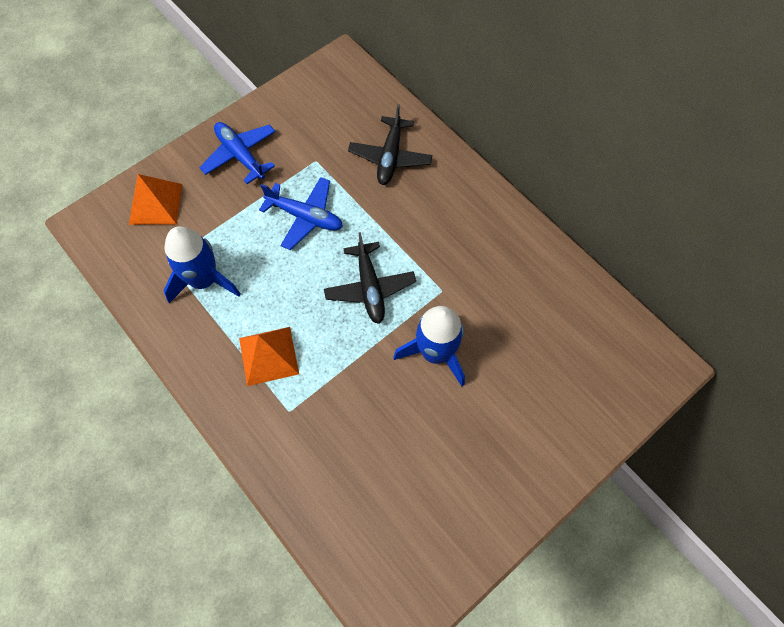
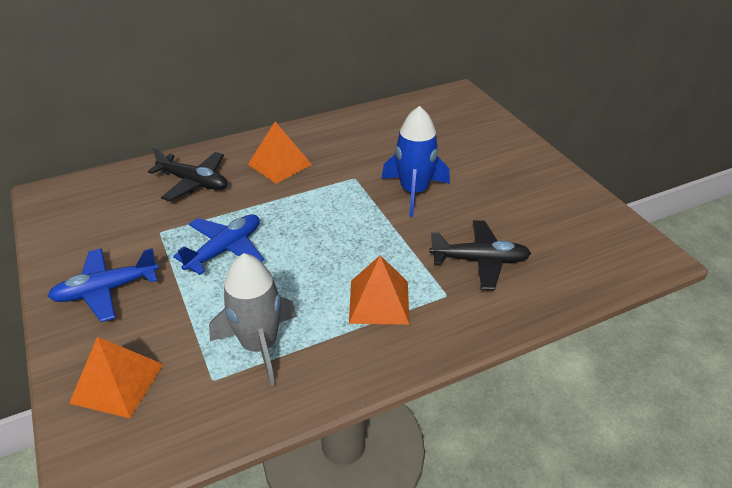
camera: 75 degrees left, 25 degrees down
blue rocket [164,226,241,303] -> grey rocket [209,253,297,386]
black plane [324,232,416,324] -> black plane moved to [429,220,531,290]
none -> orange pyramid [248,121,312,184]

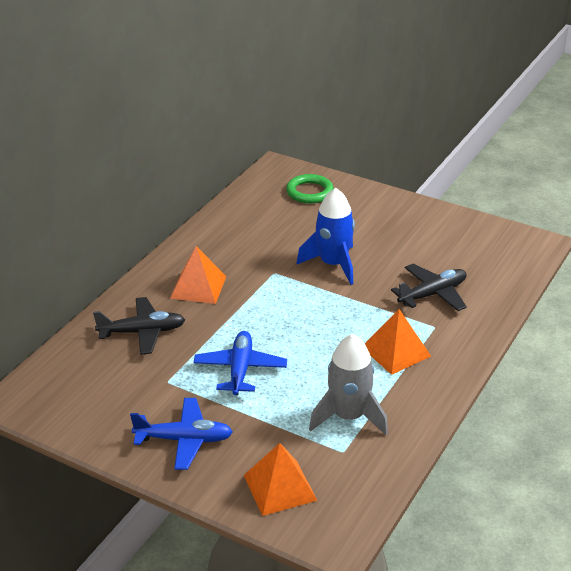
camera: 35 degrees left, 5 degrees down
blue plane [48,248,159,322] -> blue plane turned 120 degrees counterclockwise [130,398,233,470]
none -> green ring [286,174,334,203]

